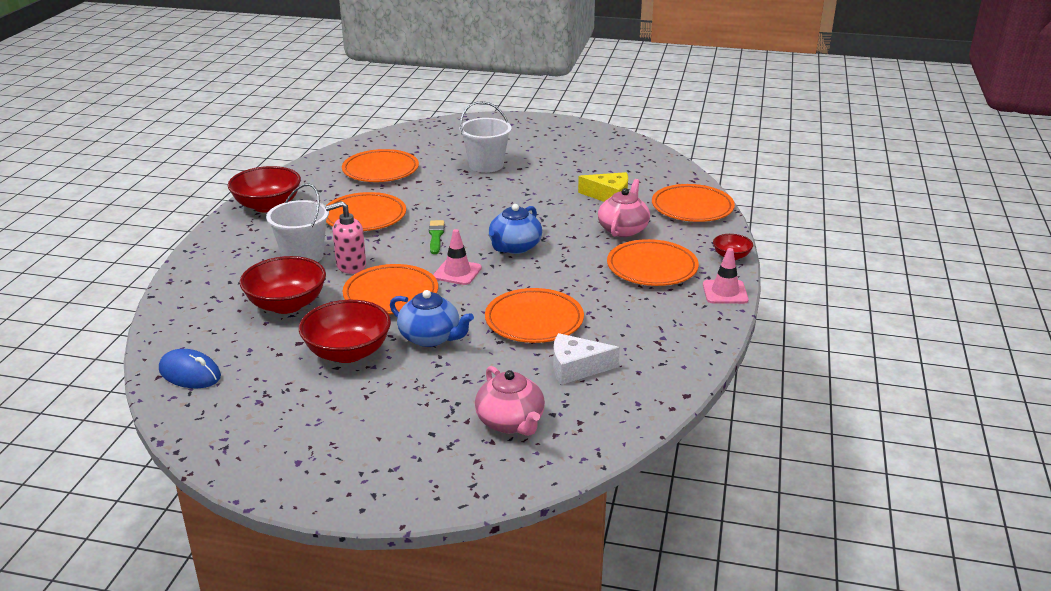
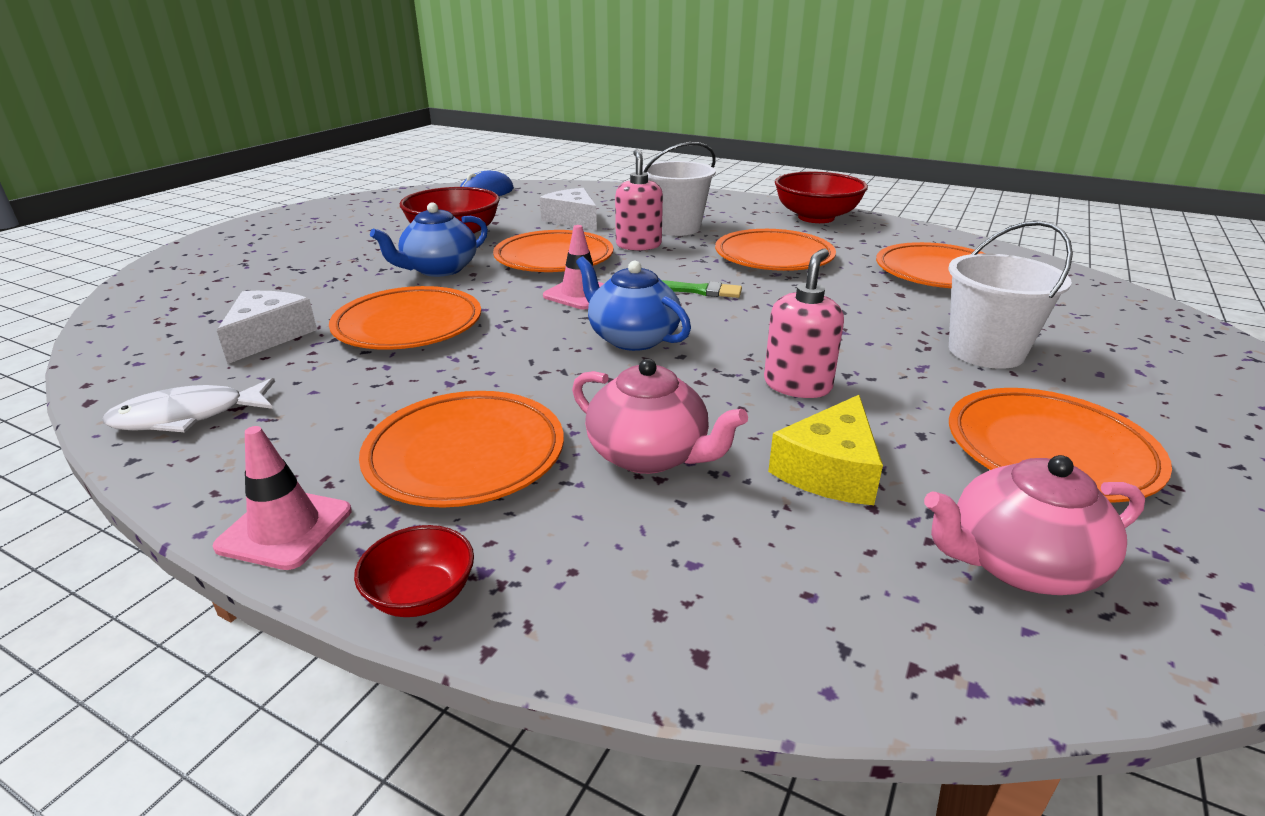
camera: 105 degrees right, 0 degrees up
red bowl [240,256,326,314] -> white cheese [540,188,597,230]
pink teapot [475,366,545,436] -> pink teapot moved to [924,455,1145,595]
orange plate [652,184,735,222] -> orange plate moved to [949,388,1172,503]
none -> white fish [102,378,275,432]
none -> pink soap dispenser [764,249,844,398]

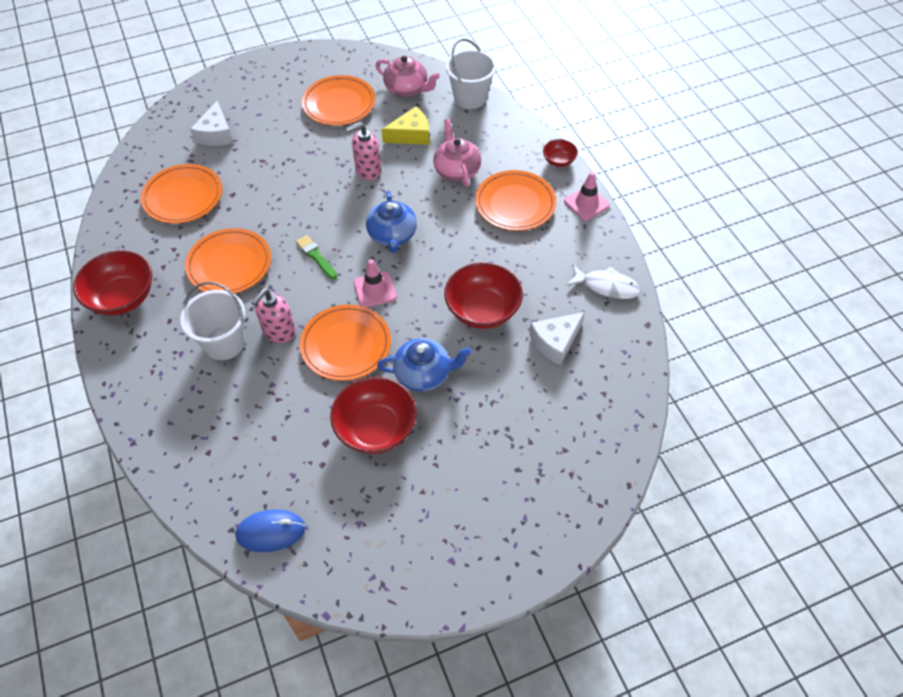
camera: 140 degrees left, 25 degrees up
orange plate [329,286,481,350] -> red bowl [444,262,523,329]
white cheese [540,188,597,230] -> white cheese moved to [190,101,233,146]
white bucket [948,221,1073,369] -> white bucket moved to [445,38,497,109]

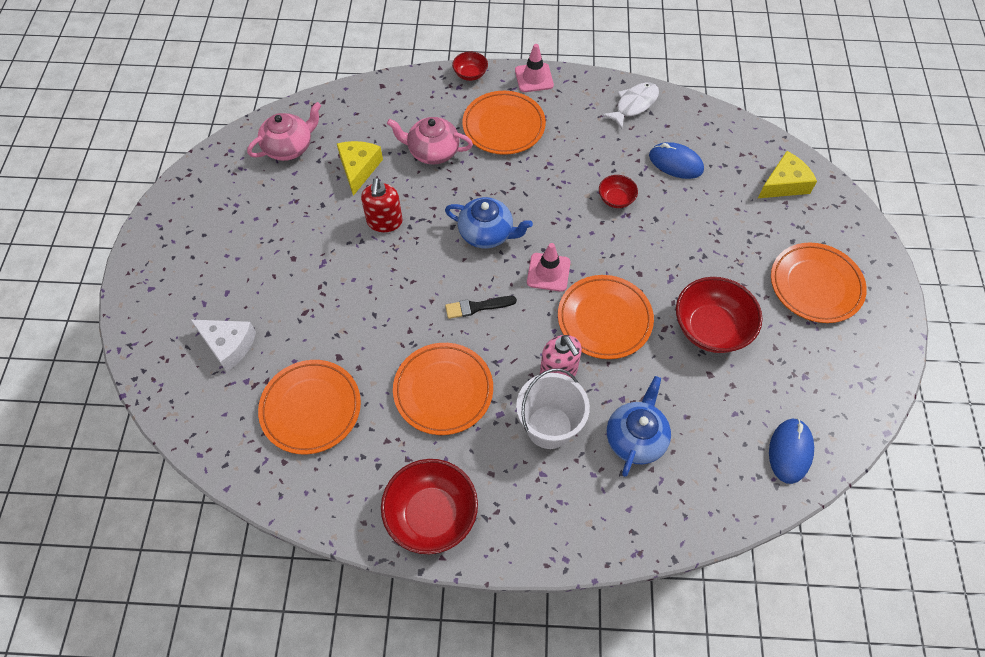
camera: 65 degrees left, 5 degrees up
green brush [296,235,338,279] -> black brush [445,296,517,319]
orange plate [302,75,375,126] -> orange plate moved to [771,243,867,323]
pink soap dispenser [346,122,381,180] -> red soap dispenser [361,178,403,232]
blue teapot [377,338,472,392] -> blue teapot moved to [607,376,671,477]
red bowl [444,262,523,329] -> red bowl [599,175,638,208], size x0.51
white bucket [445,38,497,109] -> none
white cheese [529,312,585,365] -> blue mouse [649,142,704,179]
none -> yellow cheese [758,151,817,198]

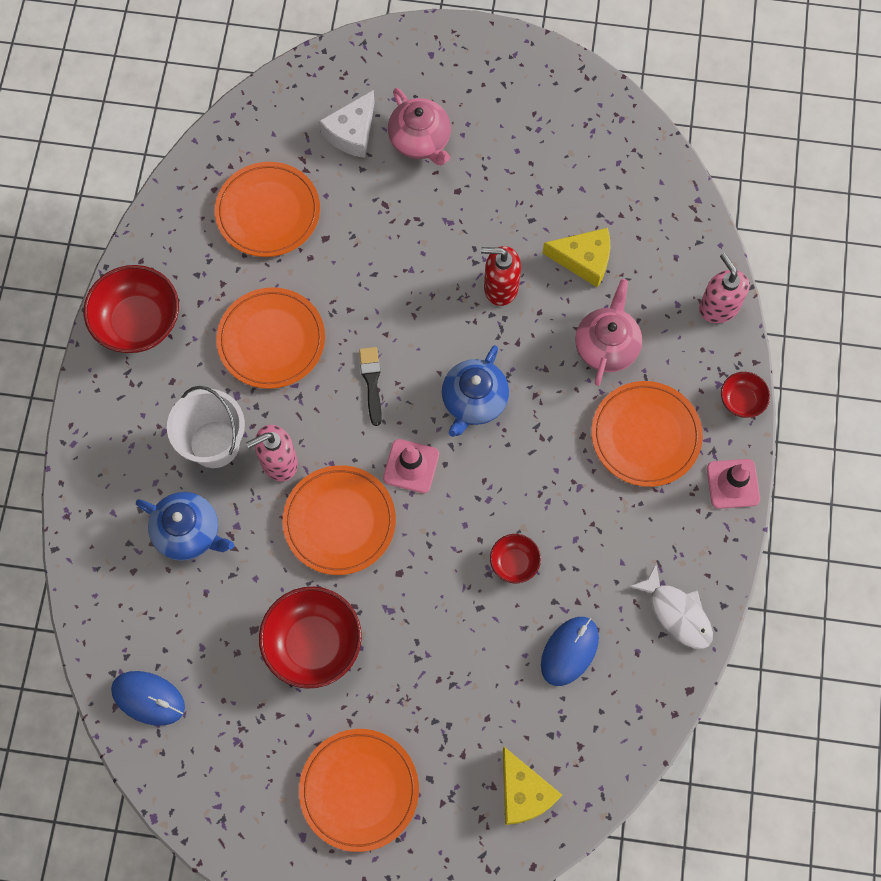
camera: 95 degrees right, 10 degrees up
pink teapot [247,102,321,161] -> pink teapot moved to [388,88,451,165]
none -> pink soap dispenser [699,253,750,323]

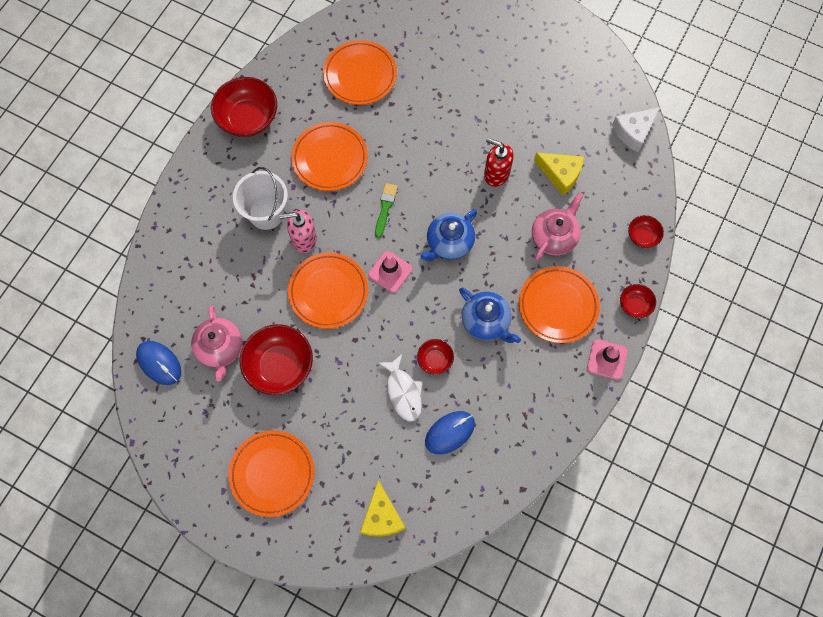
camera: 20 degrees right, 0 degrees up
blue teapot [136,492,234,561] -> blue teapot moved to [459,287,521,343]
white cheese [319,90,375,158] -> white cheese moved to [612,107,660,152]
black brush [359,347,382,426] -> green brush [375,183,398,238]
pink teapot [388,88,451,165] -> pink teapot moved to [191,305,242,381]
white fish [629,564,713,649] -> white fish moved to [377,354,422,422]
pink soap dispenser [699,253,750,323] -> red bowl [628,215,664,248]

